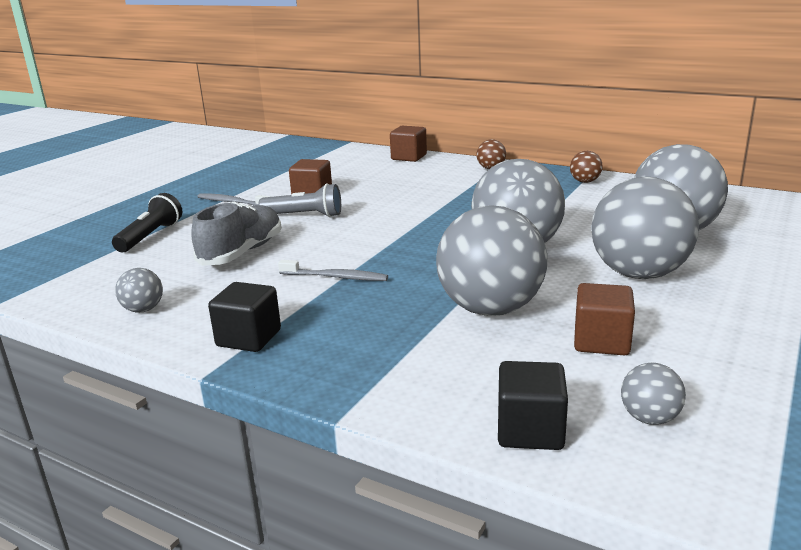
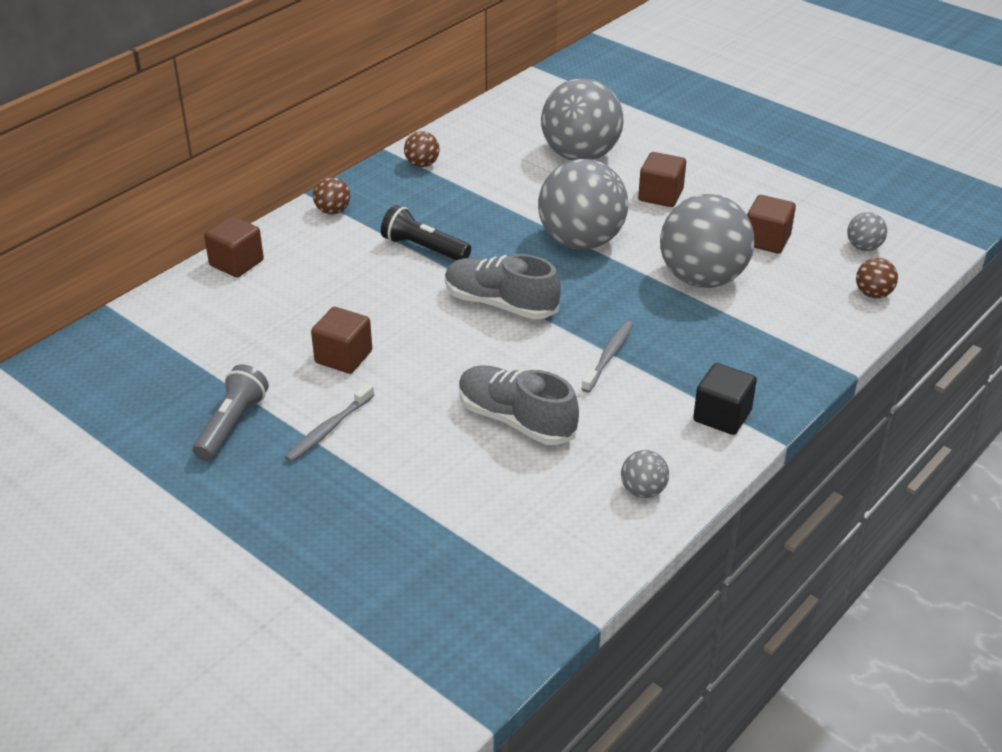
camera: 80 degrees left, 15 degrees up
black flashlight [112,193,183,252] -> black flashlight moved to [381,205,471,260]
grey flashlight [258,183,341,217] -> grey flashlight moved to [193,364,269,461]
black cube [498,361,568,450] -> brown ball [856,258,898,298]
grey ball [591,177,699,279] -> brown cube [638,152,686,207]
none -> grey shoe [445,254,561,319]

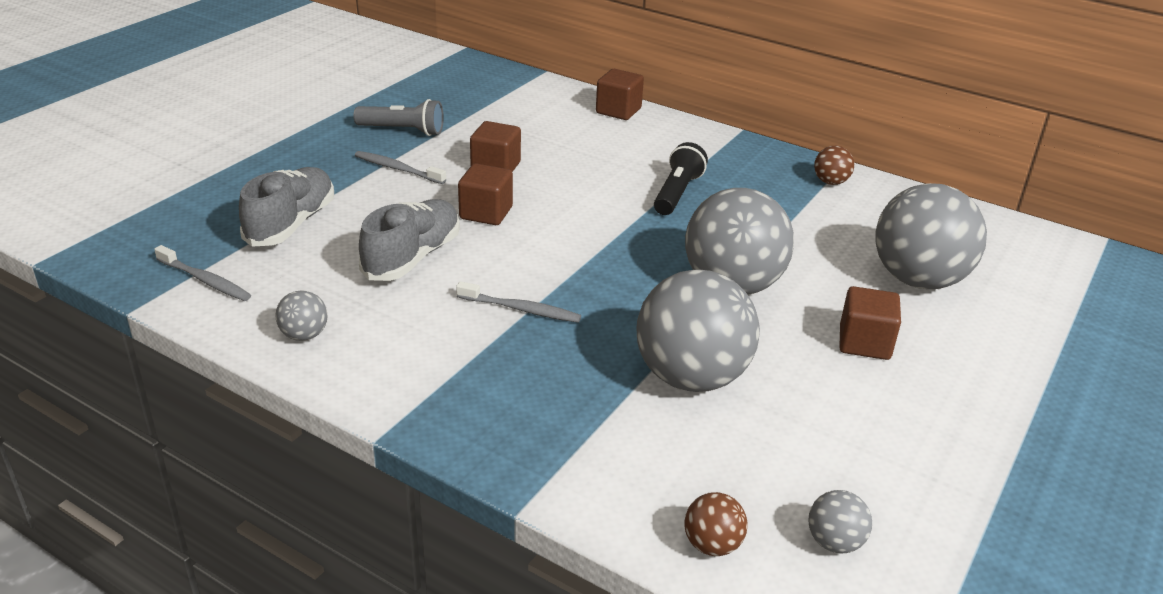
camera: 80 degrees right, 5 degrees down
brown ball [313,177,350,215] -> none
grey shoe [445,254,561,319] -> grey shoe moved to [239,167,334,247]
black cube [693,363,757,435] -> none
brown cube [747,195,796,253] -> brown cube moved to [458,163,513,225]
none -> grey toothbrush [154,245,251,301]

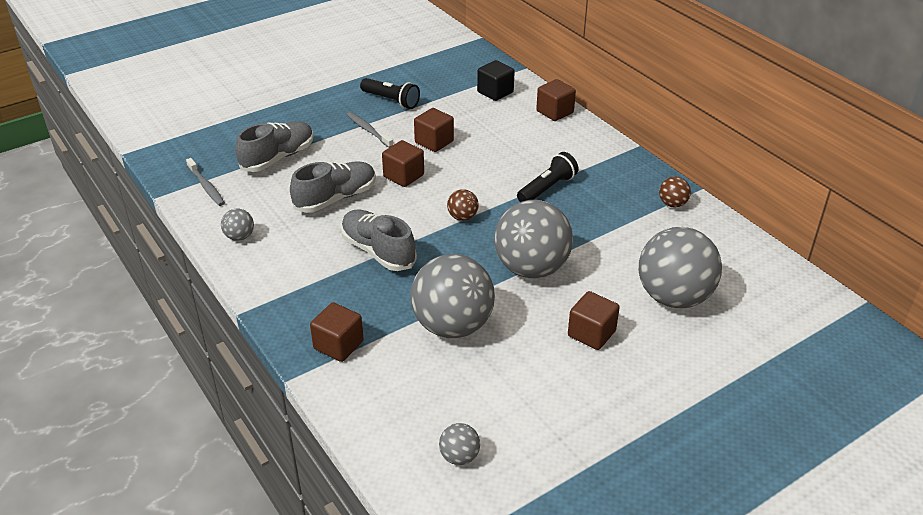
camera: 25 degrees right, 5 degrees up
grey flashlight [353,99,444,136] -> black flashlight [360,78,420,109]
grey toothbrush [456,281,581,323] -> grey shoe [341,210,417,271]
brown ball [684,492,748,556] -> brown ball moved to [447,189,479,221]
none -> brown cube [310,302,364,362]
none -> black cube [477,60,515,101]

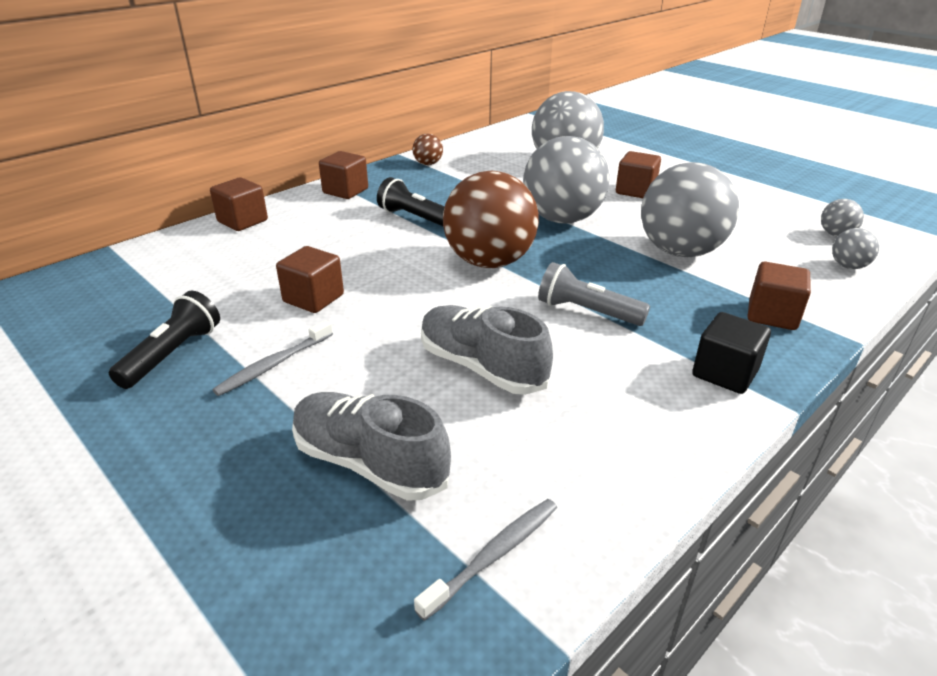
camera: 100 degrees left, 5 degrees down
grey ball [221,208,254,241] -> grey ball moved to [832,228,879,269]
grey shoe [341,210,417,271] -> grey flashlight [538,262,650,326]
brown cube [382,140,424,187] -> brown cube moved to [319,151,368,199]
brown ball [447,189,479,221] -> brown ball [443,171,539,268], size x2.31
black cube [477,60,515,101] -> black cube moved to [692,312,771,394]

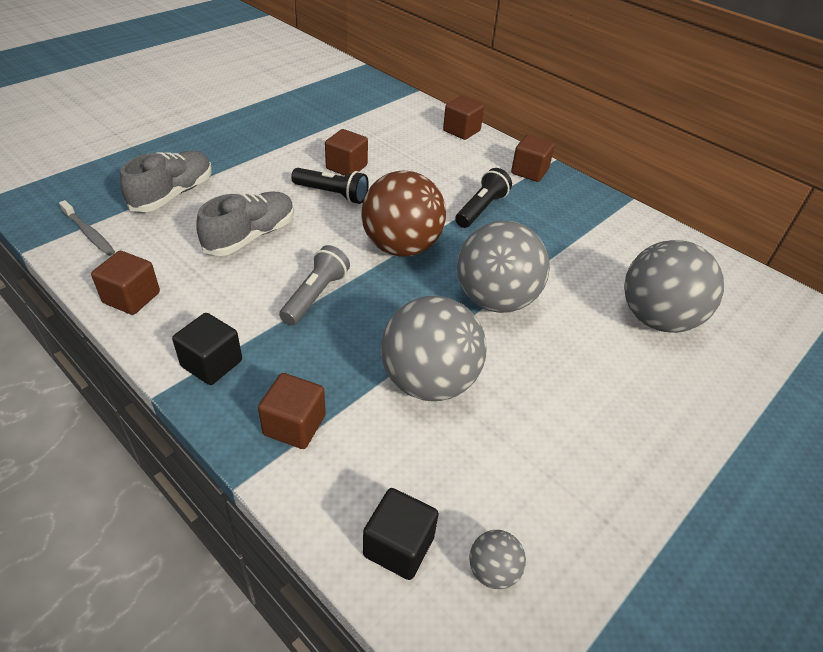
camera: 85 degrees right, 10 degrees up
black flashlight [109,291,220,389] -> black flashlight moved to [291,168,369,204]
grey toothbrush [213,320,333,396] -> none
brown ball [412,134,443,165] -> none
brown cube [616,151,661,198] -> brown cube moved to [91,251,160,315]
grey ball [832,228,879,269] -> black cube [363,488,439,580]

